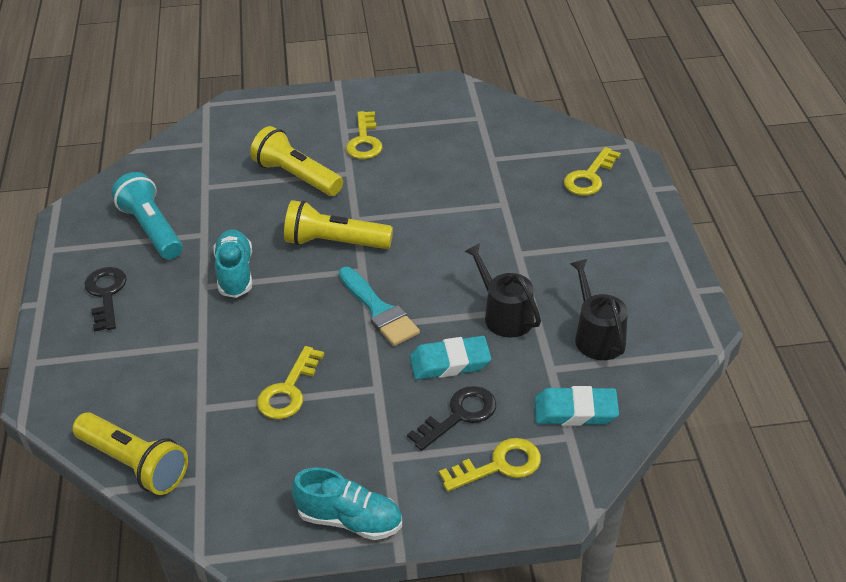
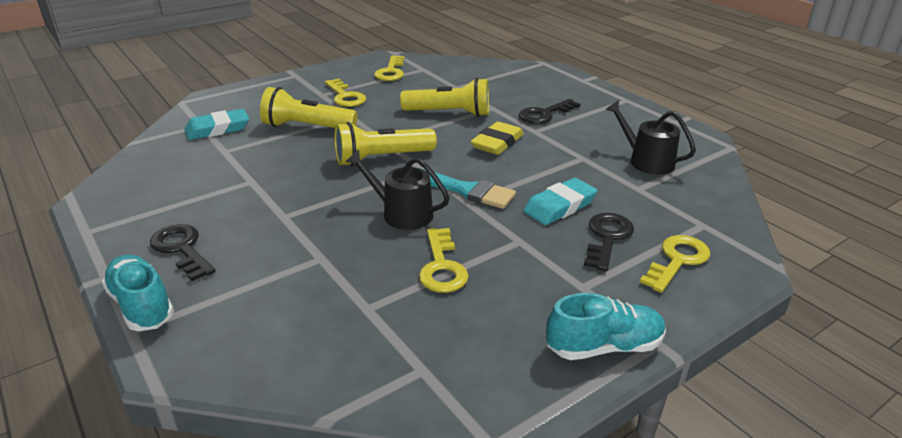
camera: 30 degrees left, 10 degrees down
yellow flashlight [72,412,188,495] -> yellow flashlight moved to [400,78,489,117]
turquoise flashlight [111,172,182,260] -> none
turquoise shoe [213,229,252,298] -> turquoise shoe moved to [102,255,174,331]
black watering can [464,243,541,338] -> black watering can moved to [346,150,449,230]
turquoise eraser [535,386,619,426] -> turquoise eraser moved to [184,109,249,140]
yellow key [564,147,621,196] -> yellow key moved to [374,55,405,81]
none -> yellow eraser [470,121,524,155]
none -> black key [519,99,581,124]

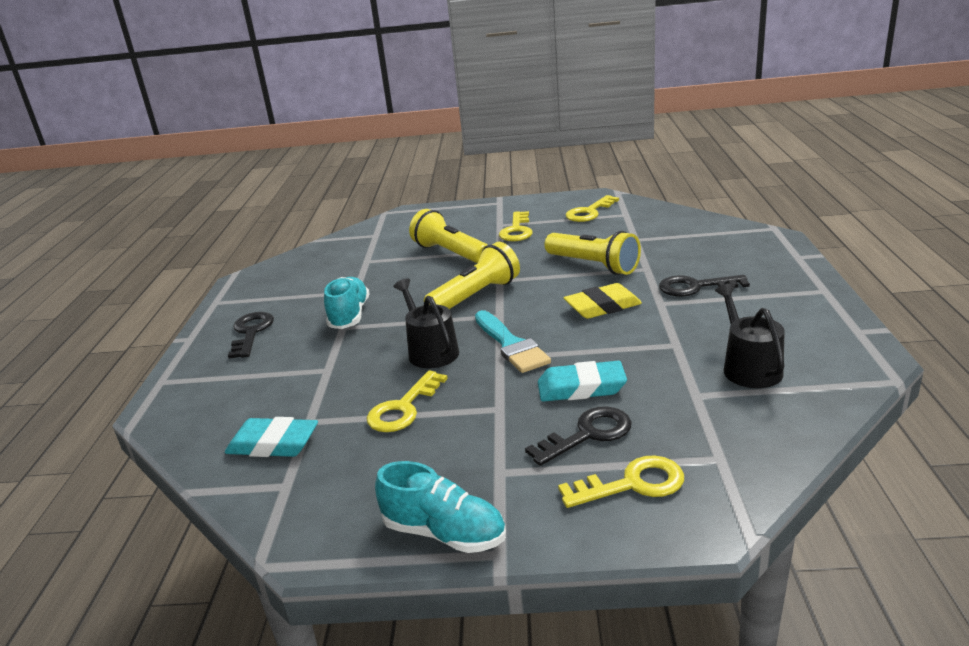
camera: 40 degrees right, 5 degrees down
turquoise shoe [102,255,174,331] -> turquoise shoe moved to [324,277,369,329]
turquoise eraser [184,109,249,140] -> turquoise eraser moved to [225,417,318,457]
yellow flashlight [334,122,437,166] -> yellow flashlight turned 120 degrees clockwise [424,242,520,309]

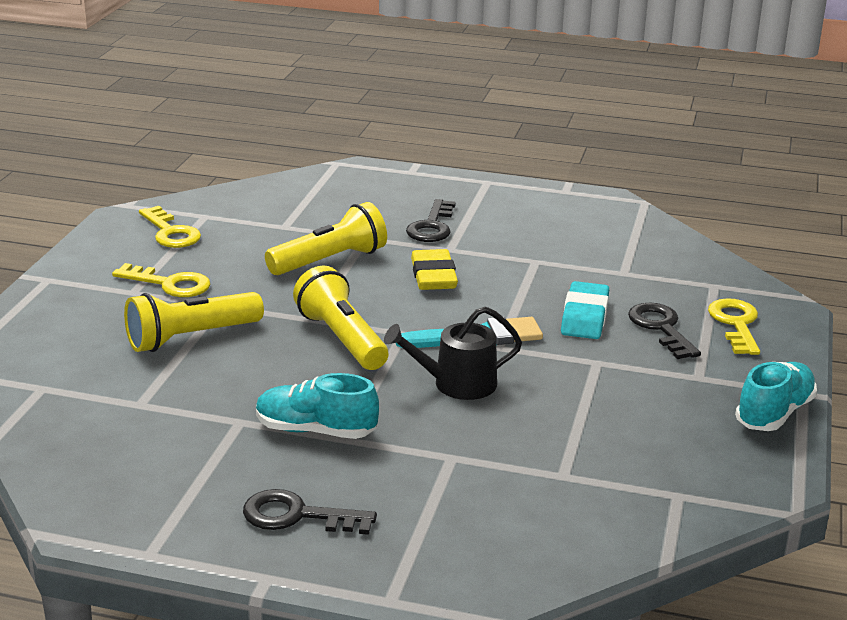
camera: 80 degrees left, 0 degrees up
turquoise eraser [225,417,318,457] -> none
yellow key [366,370,448,432] -> none
black watering can [715,283,785,388] -> none

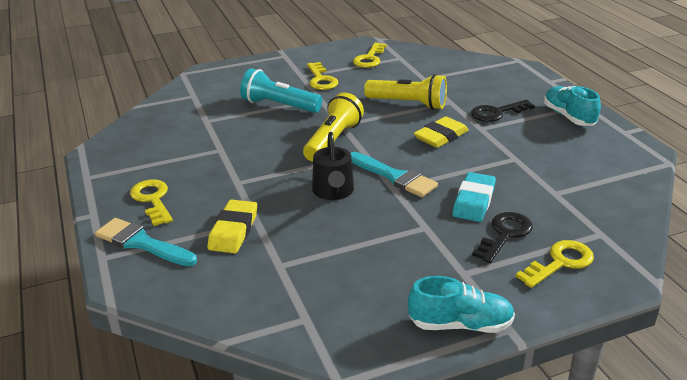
camera: 55 degrees right, 5 degrees up
yellow flashlight [124,292,264,352] -> turquoise flashlight [240,68,322,113]
black key [243,489,377,535] -> yellow key [130,180,173,226]
turquoise shoe [256,373,379,439] -> turquoise shoe moved to [544,86,601,126]
black watering can [384,306,522,400] -> black watering can turned 135 degrees counterclockwise [312,132,354,200]
turquoise eraser [561,281,609,339] -> turquoise eraser turned 45 degrees counterclockwise [452,172,496,222]
none -> turquoise brush [95,218,197,266]
none -> yellow eraser [207,200,257,253]

